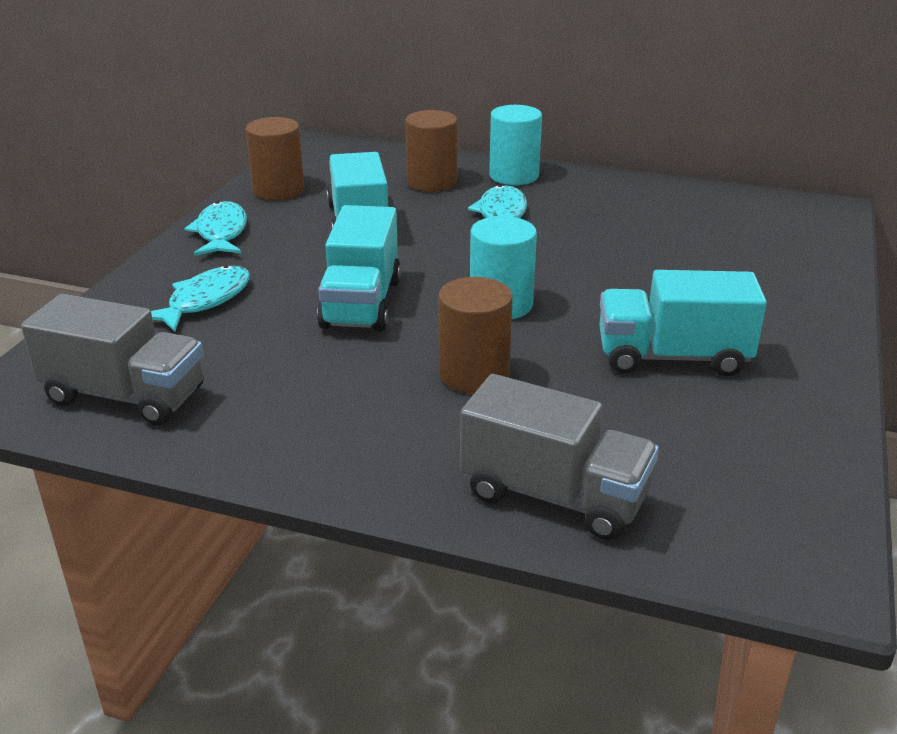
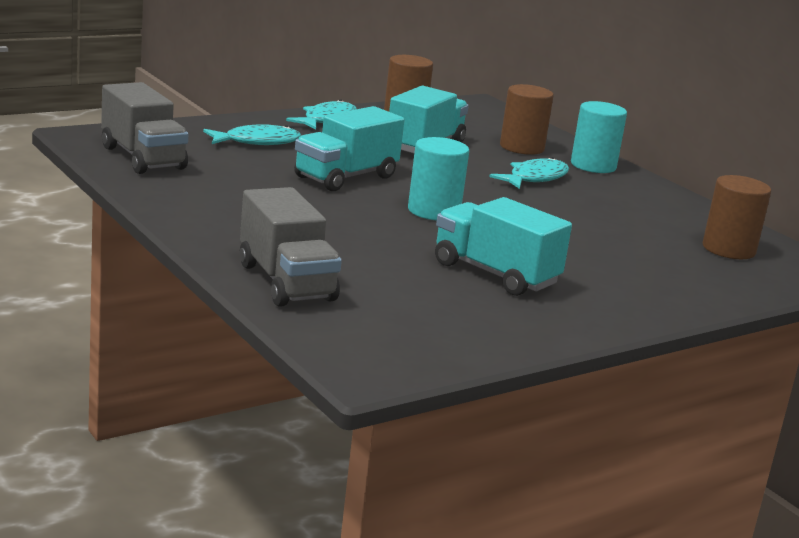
camera: 35 degrees right, 10 degrees down
brown cylinder [438,277,513,394] -> brown cylinder moved to [703,175,771,259]

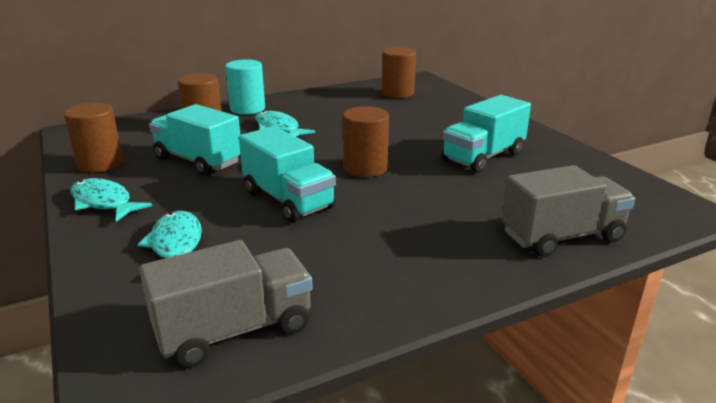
camera: 80 degrees left, 5 degrees up
turquoise cylinder [408,137,469,220] -> brown cylinder [343,106,389,177]

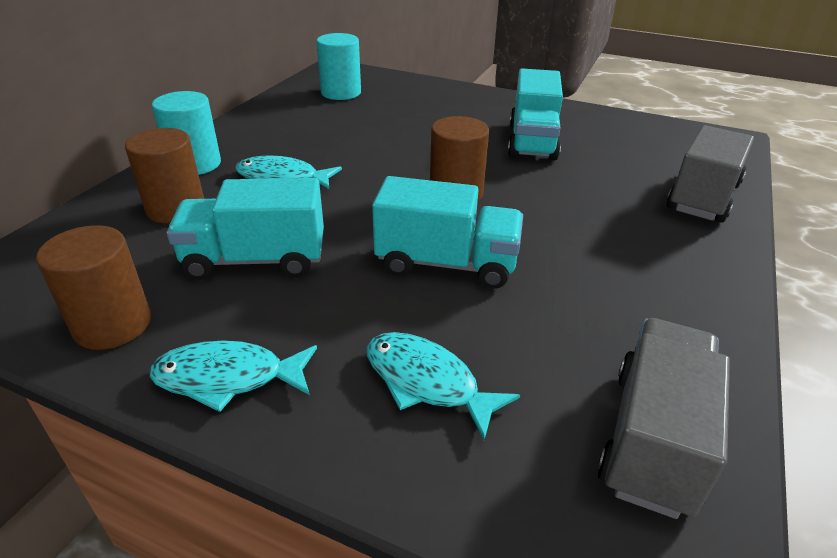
camera: 40 degrees left, 10 degrees up
brown cylinder [382,47,416,98] -> turquoise cylinder [316,33,361,100]

